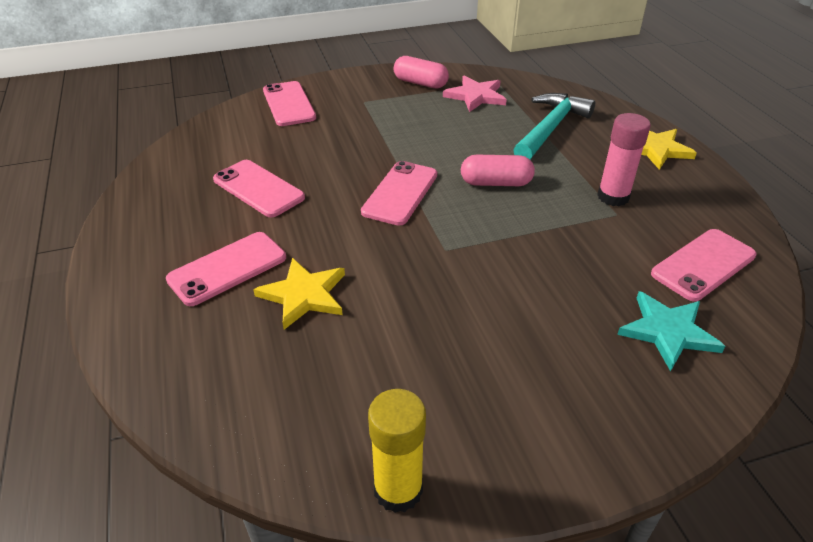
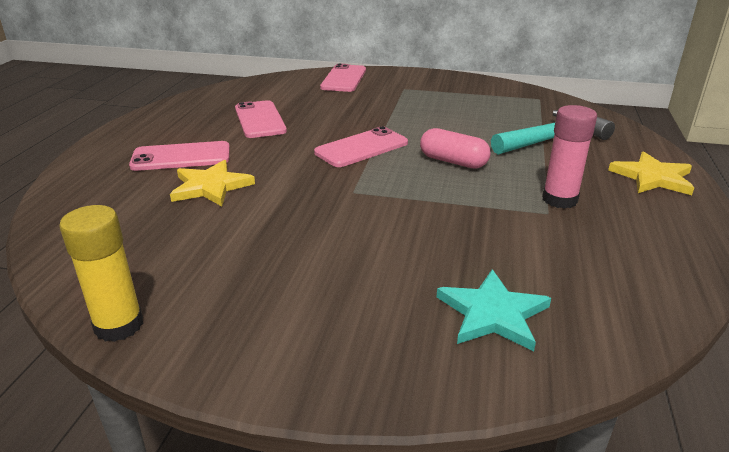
camera: 30 degrees right, 10 degrees down
pink capsule [394,56,449,88] -> none
pink star [443,76,507,112] -> none
pink phone [651,229,757,302] -> none

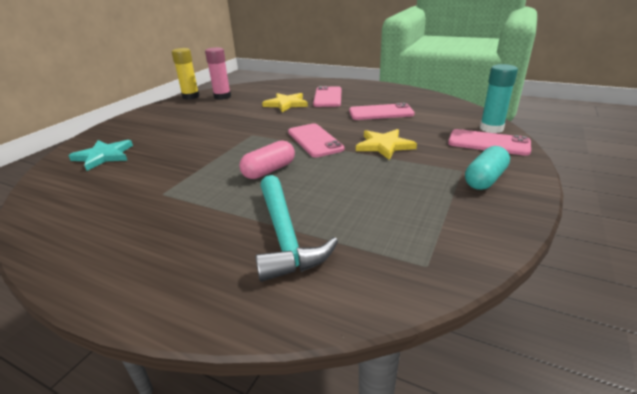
camera: 105 degrees right, 0 degrees up
pink glue stick [542,105,597,209] -> pink glue stick moved to [205,47,231,100]
yellow star [608,151,694,195] -> yellow star moved to [356,129,417,160]
none -> turquoise capsule [465,146,510,190]
none -> turquoise glue stick [480,64,518,133]

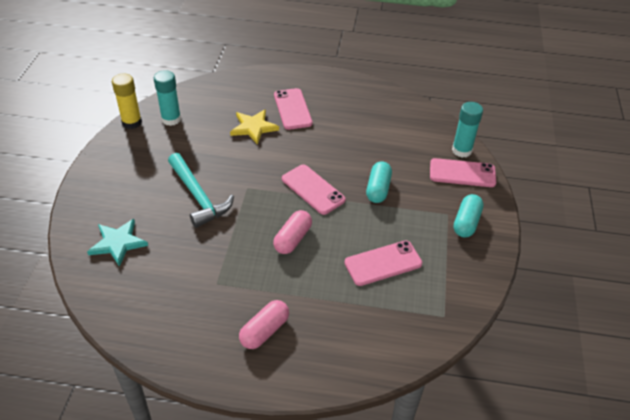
camera: 20 degrees left, 15 degrees up
pink glue stick [205,47,231,100] -> turquoise glue stick [154,70,181,126]
turquoise hammer [255,175,338,282] -> turquoise hammer moved to [168,153,234,228]
pink phone [349,103,415,120] -> pink phone moved to [344,241,422,286]
yellow star [356,129,417,160] -> turquoise capsule [366,162,392,203]
none -> pink capsule [239,300,289,349]

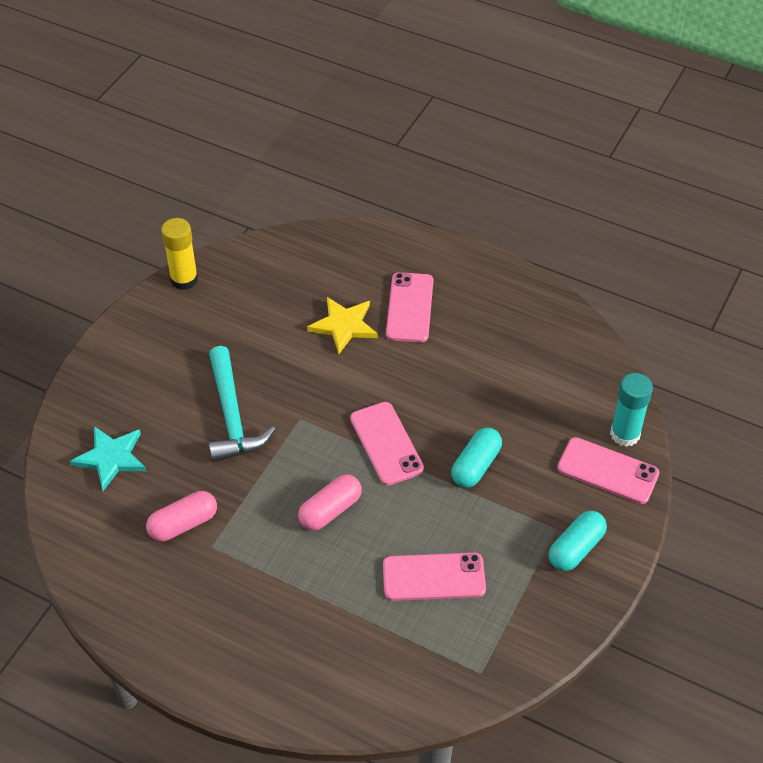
camera: 20 degrees right, 5 degrees up
turquoise glue stick [154,70,181,126] -> none
pink capsule [239,300,289,349] -> pink capsule moved to [146,491,217,542]

